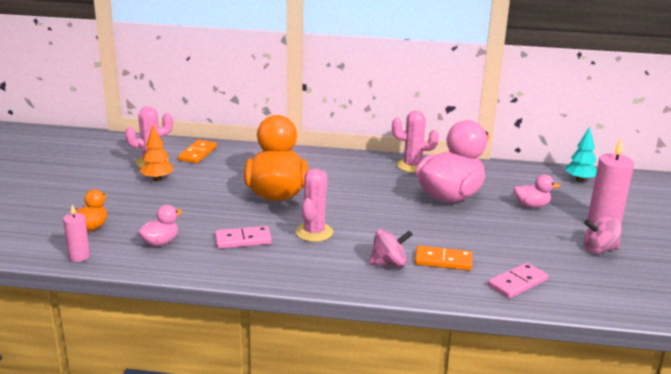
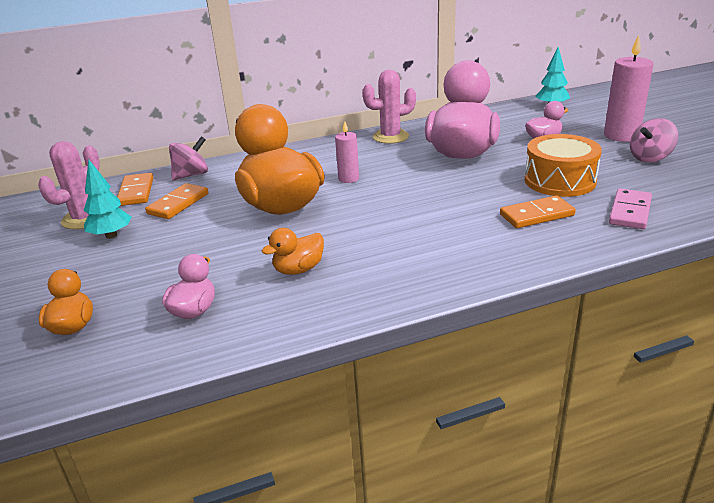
camera: 25 degrees left, 5 degrees up
pink candle [63,205,90,262] -> pink candle moved to [335,121,359,183]
orange tree [140,125,173,181] -> turquoise tree [84,160,132,239]
pink domino [215,226,272,249] -> orange duck [262,228,324,275]
pink cactus [295,169,333,242] -> none
pink spinning top [369,229,413,267] -> pink spinning top moved to [169,136,208,180]
none -> orange domino [145,183,208,219]
none -> orange drum [525,134,602,197]

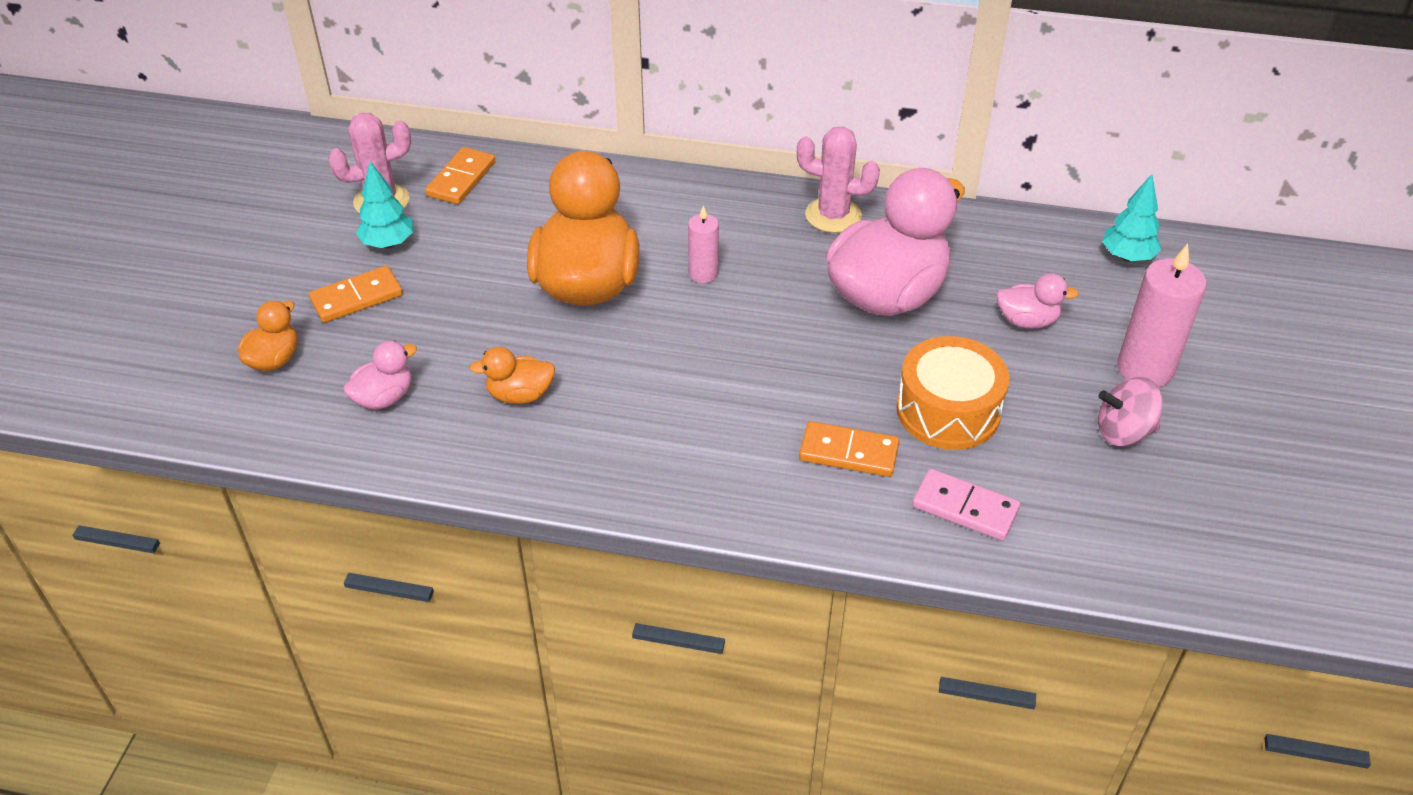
camera: 30 degrees right, 15 degrees up
orange domino [145,183,208,219] -> orange domino moved to [309,266,403,323]
pink spinning top [169,136,208,180] -> none
pink domino [609,189,652,229] -> pink domino turned 60 degrees clockwise [912,469,1020,541]

